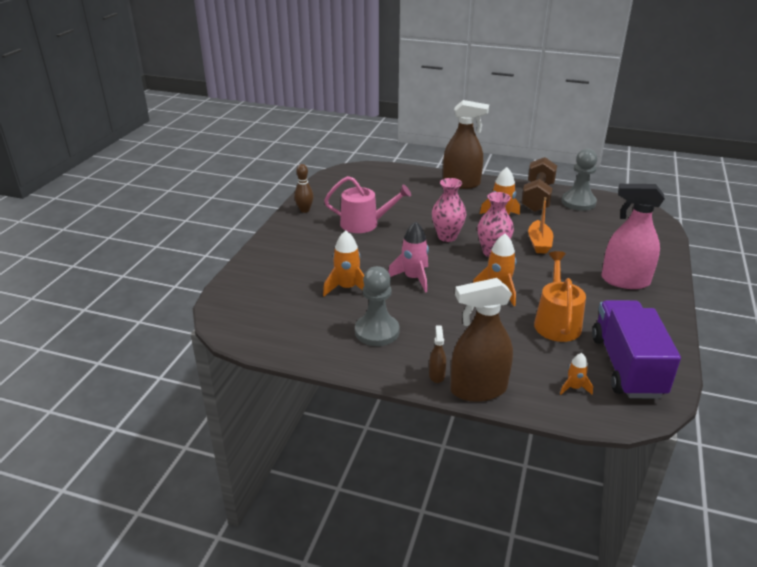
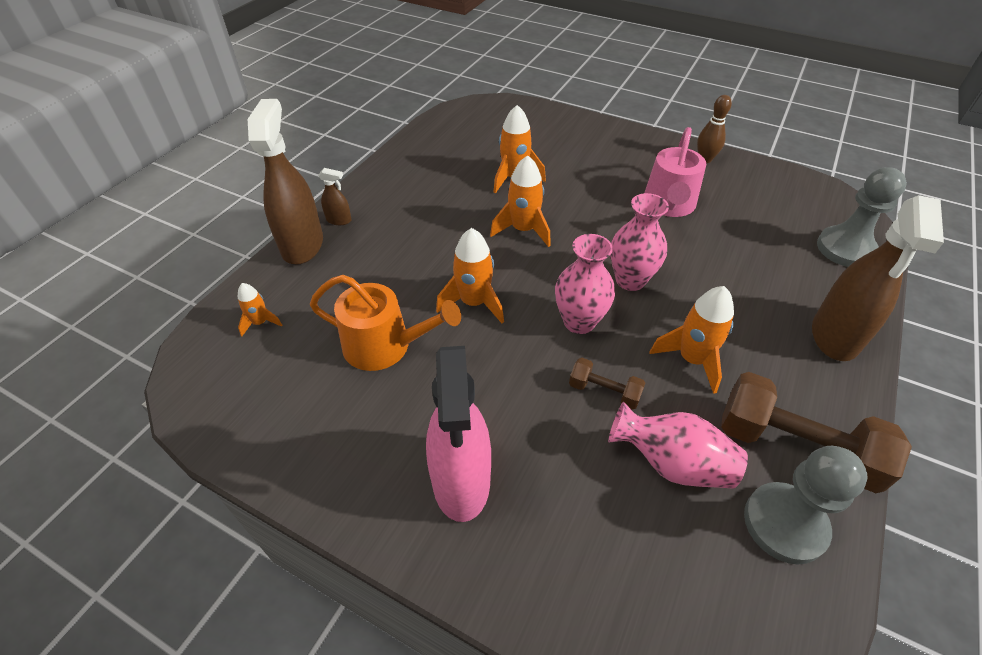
camera: 100 degrees right, 15 degrees up
grey pawn [355,266,400,346] -> grey pawn moved to [817,167,907,267]
pink rocket [388,221,429,293] -> orange rocket [490,155,551,247]
orange boat [528,197,553,254] -> brown dumbbell [569,358,645,410]
purple truck [592,300,681,399] -> none
pink spray bottle [601,184,665,289] -> pink spray bottle turned 150 degrees clockwise [426,346,491,522]
none -> pink vase [608,401,748,489]

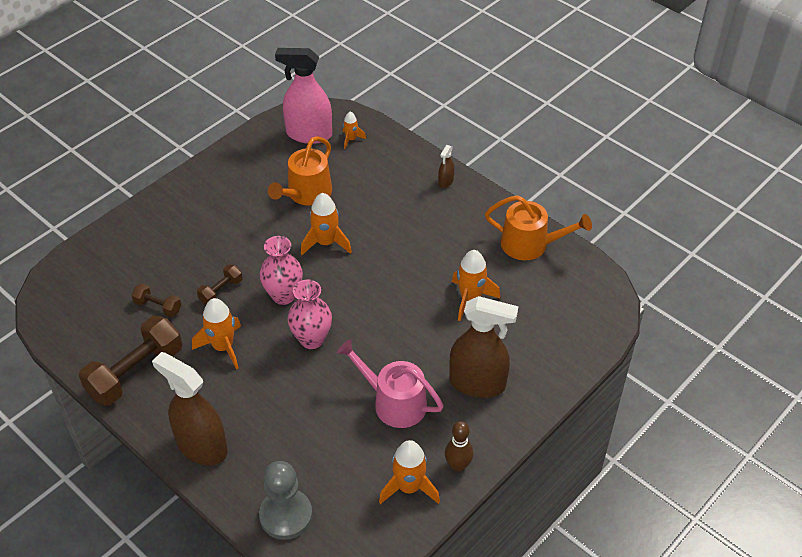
camera: 105 degrees right, 0 degrees up
brown spray bottle [248,99,323,265] -> brown spray bottle moved to [449,296,519,398]
pink spray bottle [426,346,491,522] -> pink spray bottle moved to [275,48,332,144]
orange rocket [490,155,551,247] -> orange rocket moved to [379,440,440,504]
pink vase [608,401,748,489] -> brown dumbbell [131,283,181,317]
grey pawn [744,446,868,565] -> none
none -> orange watering can [485,195,592,260]

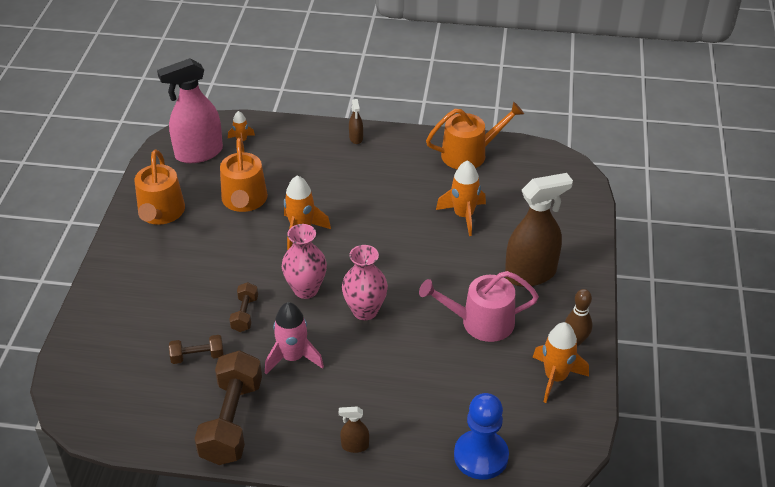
camera: 35 degrees left, 5 degrees down
brown spray bottle [152,352,228,465] -> brown spray bottle [339,407,369,453], size x0.43
orange rocket [192,298,241,369] -> pink rocket [265,302,324,374]
grey pawn [259,461,312,540] -> blue pawn [454,393,509,480]
none -> orange watering can [135,150,185,225]

